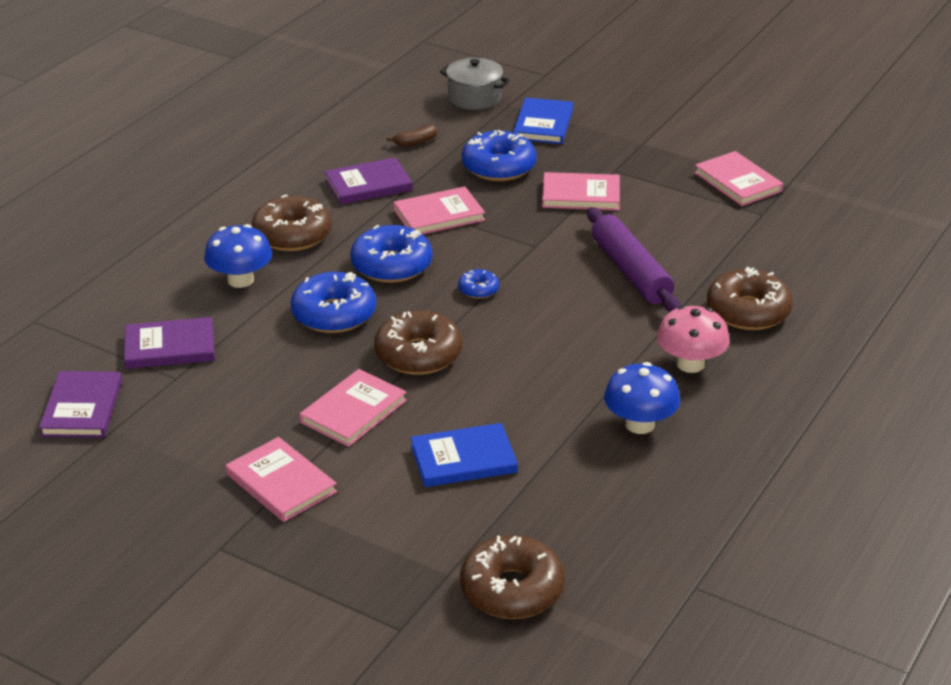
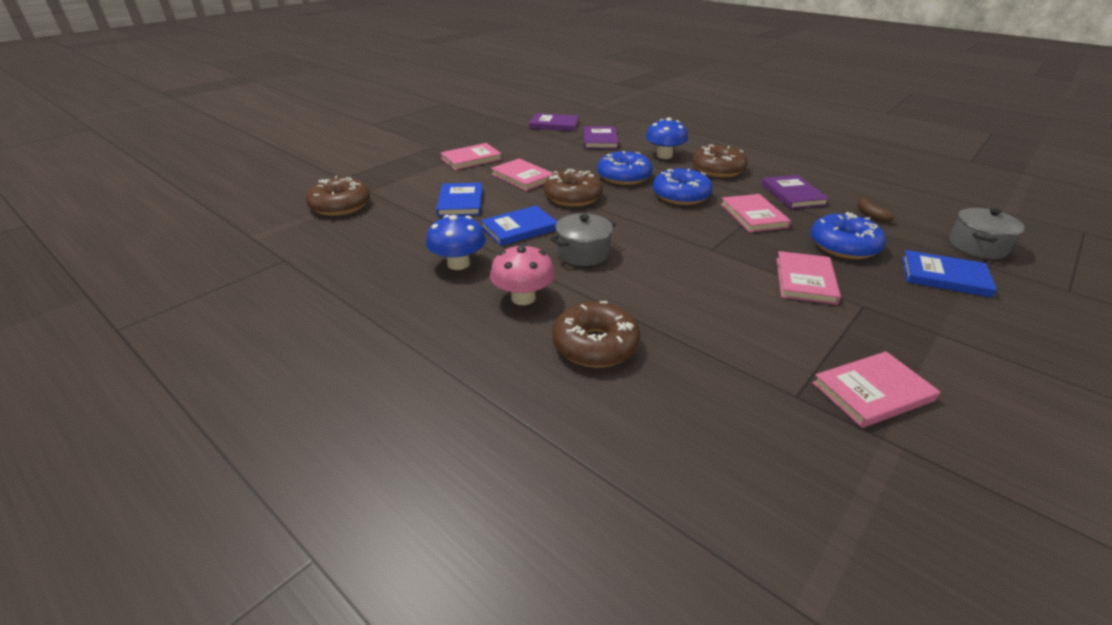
camera: 100 degrees right, 0 degrees up
blue donut [458,269,499,299] -> none
purple rolling pin [587,207,681,312] -> none
none -> blue book [481,205,557,246]
none -> grey pot [551,213,616,266]

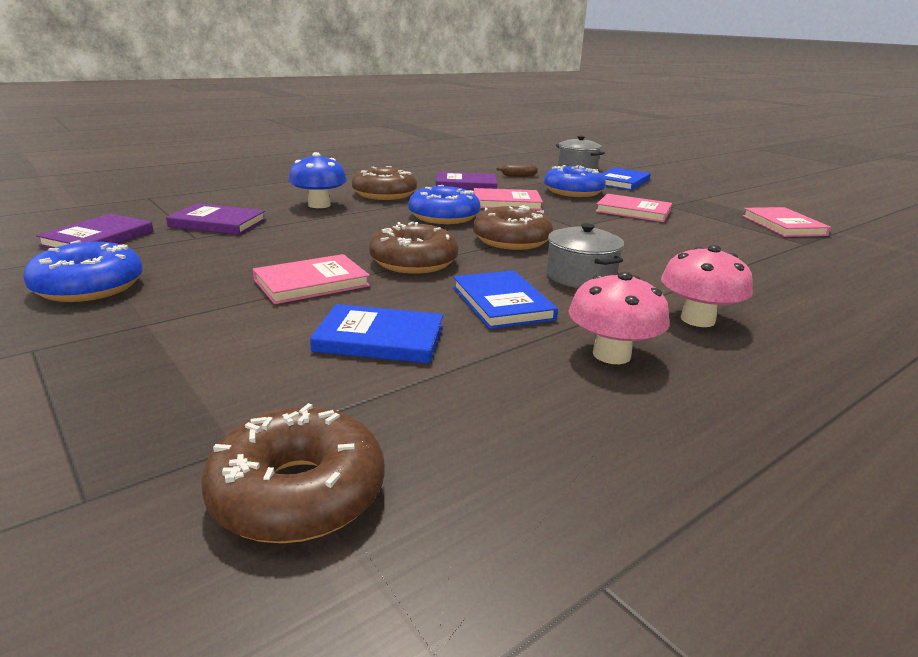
camera: 80 degrees left, 10 degrees down
blue mushroom [426,215,486,270] -> pink mushroom [568,271,669,364]
pink book [440,143,502,170] -> none
brown donut [552,301,641,367] -> brown donut moved to [473,205,553,250]
blue donut [597,151,653,185] -> blue donut moved to [23,240,143,302]

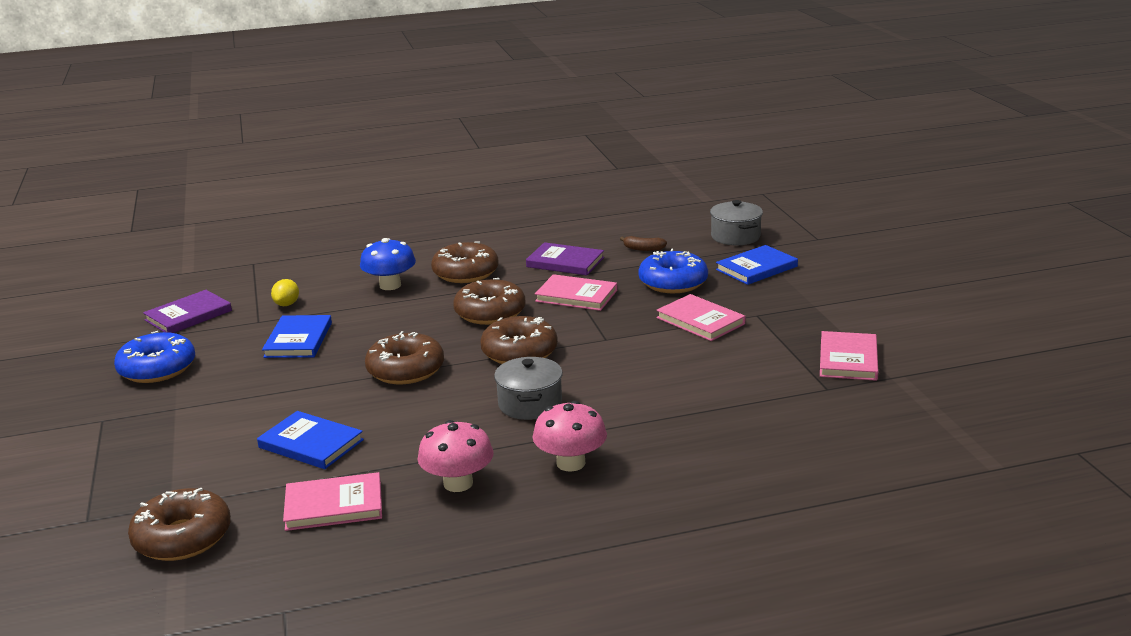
camera: 25 degrees right, 0 degrees up
purple book [166,203,266,235] -> yellow lemon [271,279,299,306]
pink book [253,254,370,304] -> pink book moved to [283,472,382,531]
blue donut [408,185,480,224] -> brown donut [453,278,526,325]
blue book [453,270,558,329] -> blue book moved to [262,315,332,358]

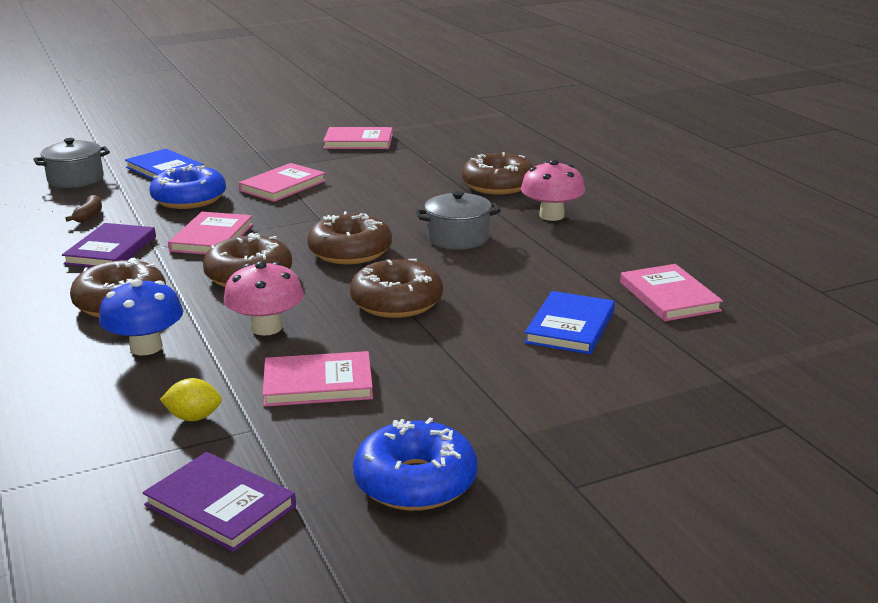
camera: 100 degrees left, 0 degrees up
brown donut [128,488,231,561] -> brown donut moved to [462,152,533,195]
blue book [262,315,332,358] -> pink book [263,351,373,407]
pink mushroom [418,420,494,492] -> pink mushroom moved to [224,261,304,336]

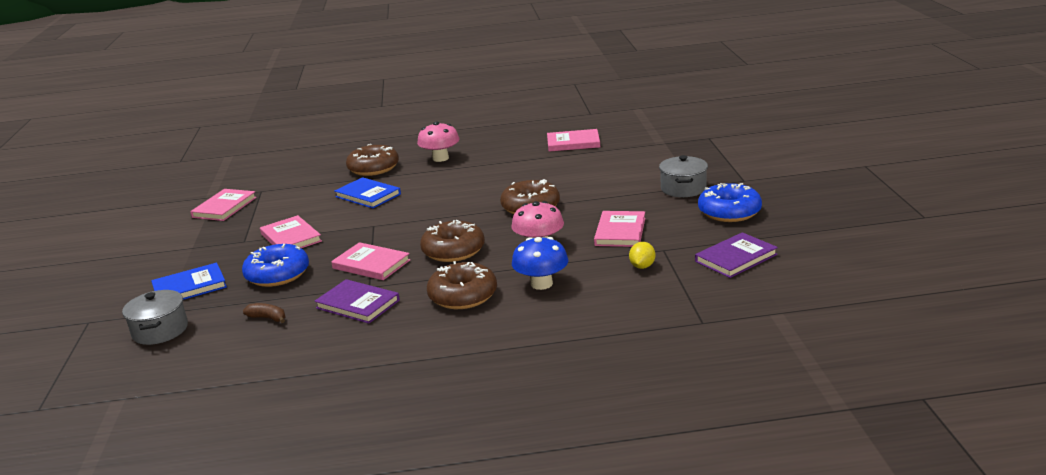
camera: 70 degrees left, 0 degrees up
brown donut [307,211,392,264] -> none
grey pot [416,191,501,249] -> grey pot moved to [659,155,708,197]
blue book [524,291,615,354] -> blue book moved to [335,177,401,208]

